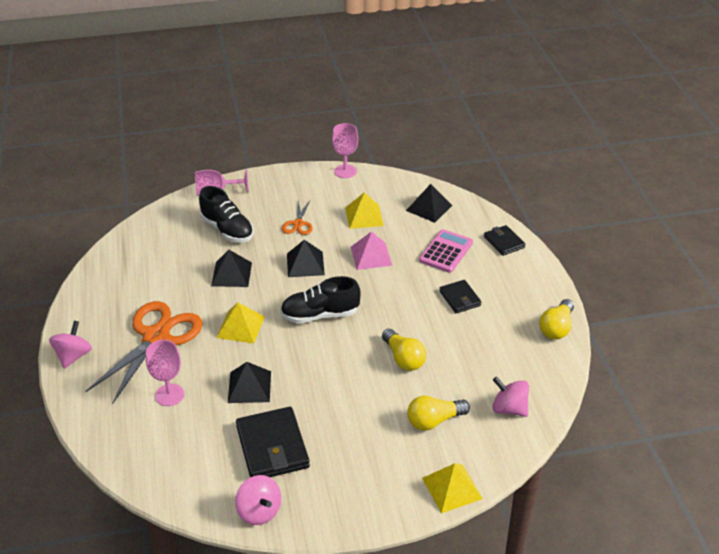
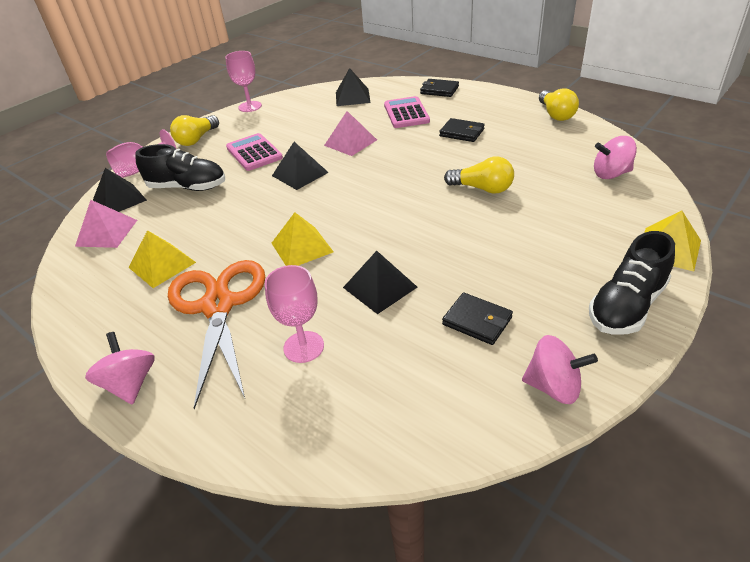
camera: 35 degrees left, 0 degrees up
black pyramid [211,250,252,287] -> black pyramid moved to [93,168,147,212]
black wallet [236,407,310,477] -> black wallet [442,292,513,345], size x0.58
black shoe [280,276,361,323] -> black shoe moved to [589,231,675,335]
orange scissors [282,201,312,235] -> pink calculator [226,133,283,171]
yellow pyramid [345,192,384,229] -> yellow pyramid moved to [128,230,196,288]
yellow light bulb [407,396,470,431] -> yellow light bulb moved to [170,115,219,146]
none -> pink pyramid [75,200,137,248]

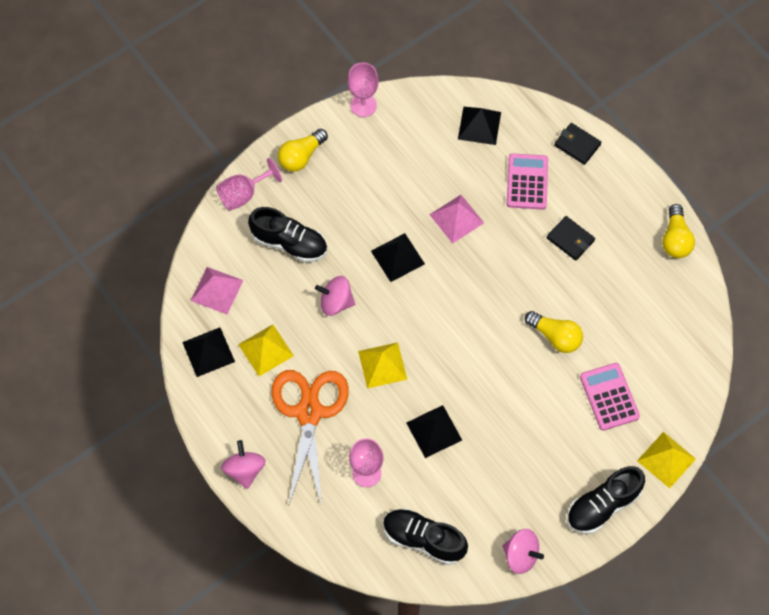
camera: 10 degrees right, 25 degrees up
black pyramid [93,168,147,212] -> black pyramid moved to [182,327,235,377]
pink calculator [226,133,283,171] -> pink calculator moved to [580,363,640,431]
black wallet [442,292,513,345] -> none
pink spinning top [594,136,637,179] -> pink spinning top moved to [315,276,355,316]
none -> black shoe [383,508,468,565]

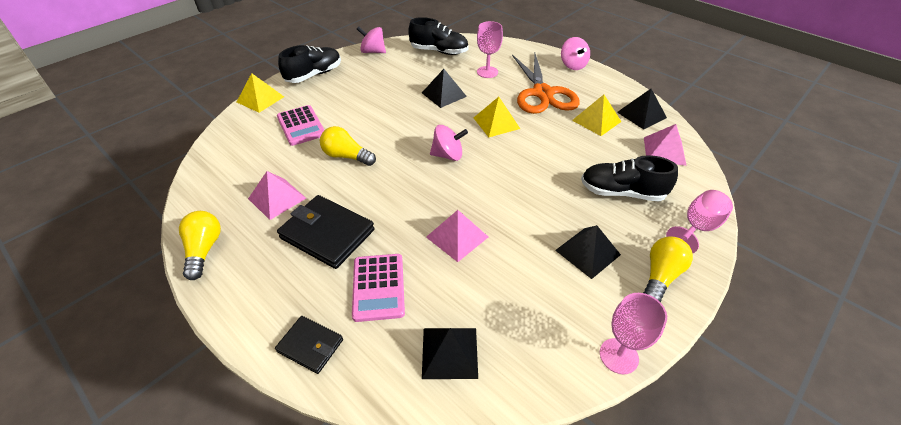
camera: 170 degrees right, 20 degrees down
pink spinning top [315,276,355,316] -> pink spinning top moved to [430,125,468,161]
black pyramid [371,233,425,282] -> black pyramid moved to [555,225,621,279]
black wallet [547,216,595,261] -> black wallet [277,195,375,269], size x1.74
none -> pink pyramid [248,171,306,220]

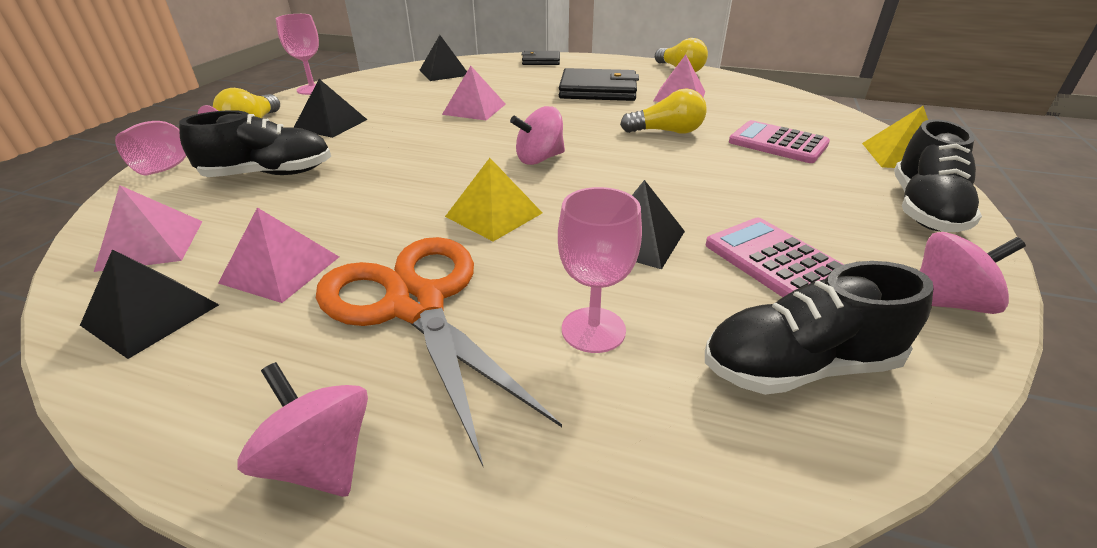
camera: 155 degrees right, 10 degrees down
pink calculator [352,254,405,322] -> pink calculator moved to [706,218,845,297]
yellow pyramid [572,95,621,136] -> pink pyramid [218,207,339,303]

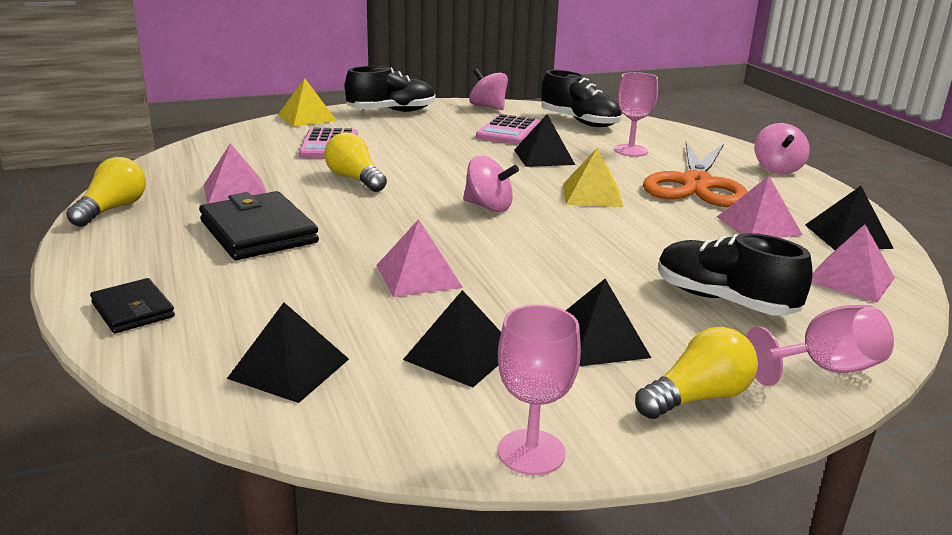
camera: 130 degrees left, 10 degrees down
none -> black pyramid [403,290,501,388]

